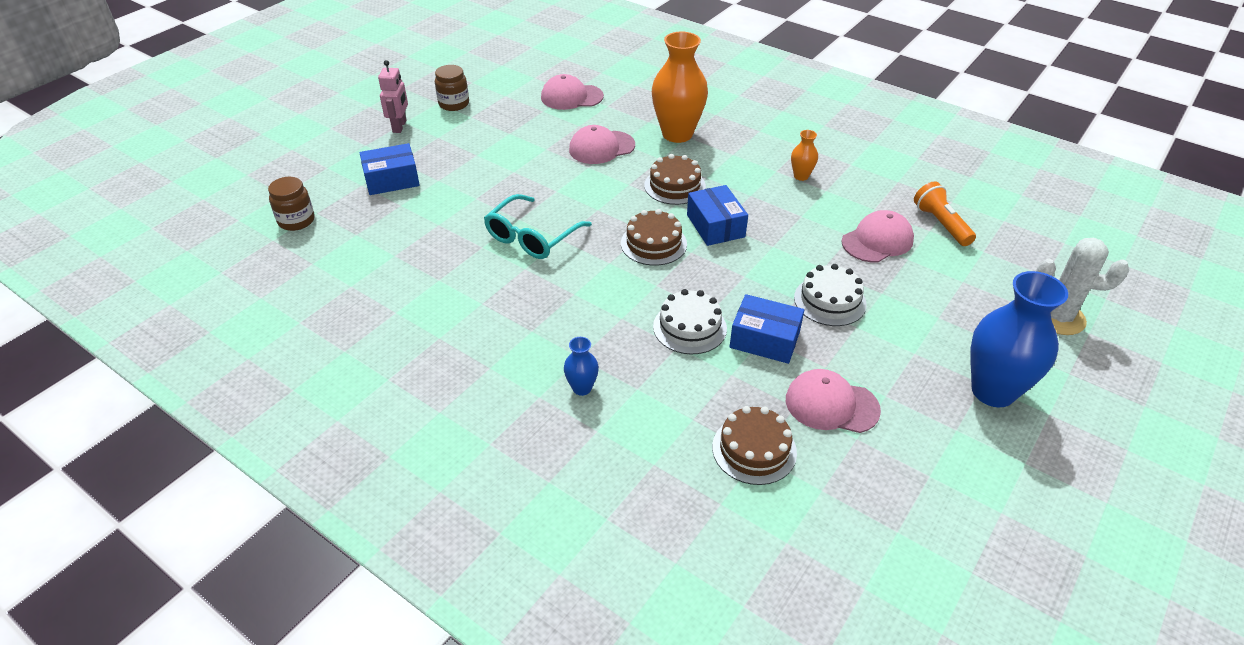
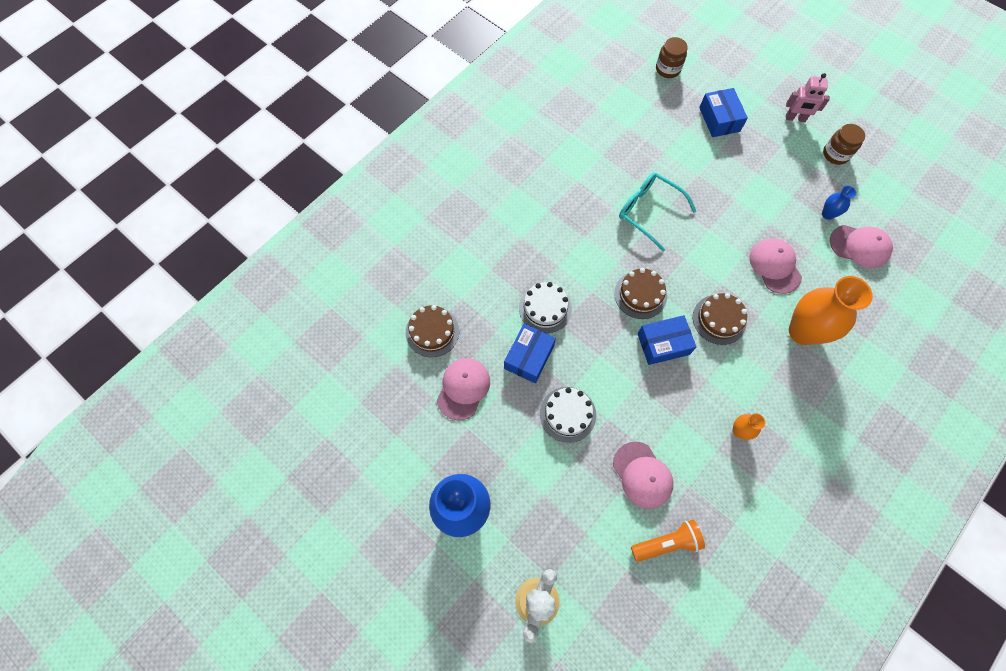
camera: 95 degrees right, 25 degrees up
pink cap [541,74,604,110] -> pink cap turned 105 degrees clockwise [830,225,893,268]
blue vase [564,337,599,396] -> blue vase moved to [822,186,856,220]

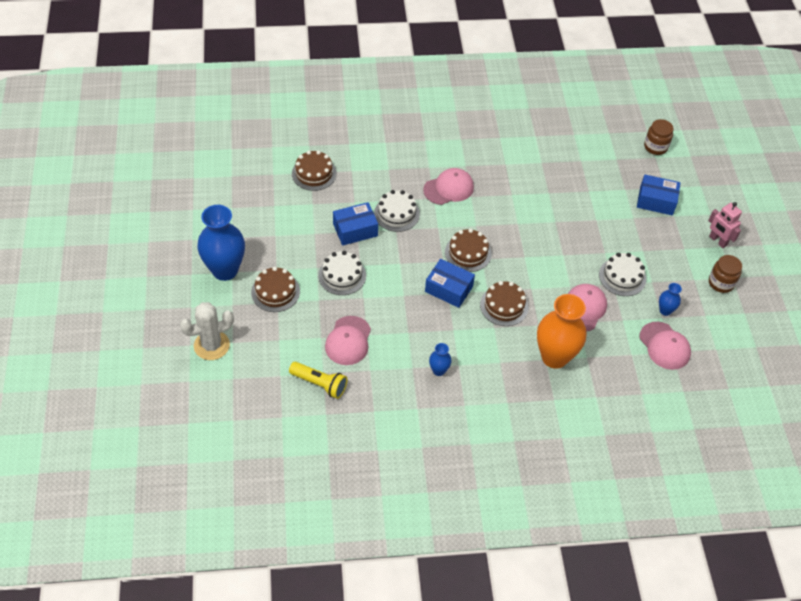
camera: 40 degrees right, 15 degrees down
pink cap [437,358,490,420] -> pink cap moved to [423,168,474,205]
turquoise glasses [619,172,697,252] -> none
orange flashlight [631,520,705,562] -> yellow flashlight [289,362,347,399]
blue box [699,88,748,137] -> blue box turned 75 degrees clockwise [637,175,681,215]
orange vase [732,413,765,440] -> blue vase [429,343,452,376]
none -> brown cake [251,267,300,312]
none -> white cake [599,253,646,296]

